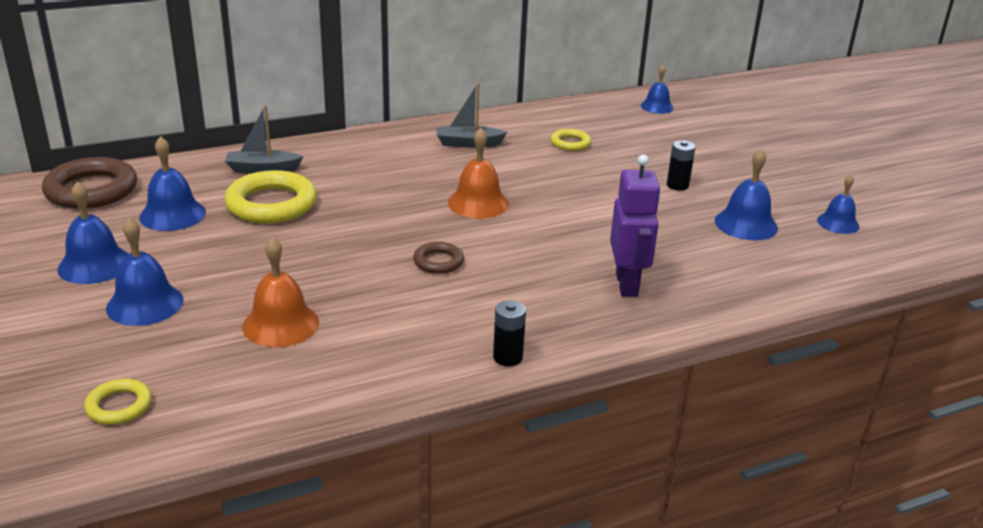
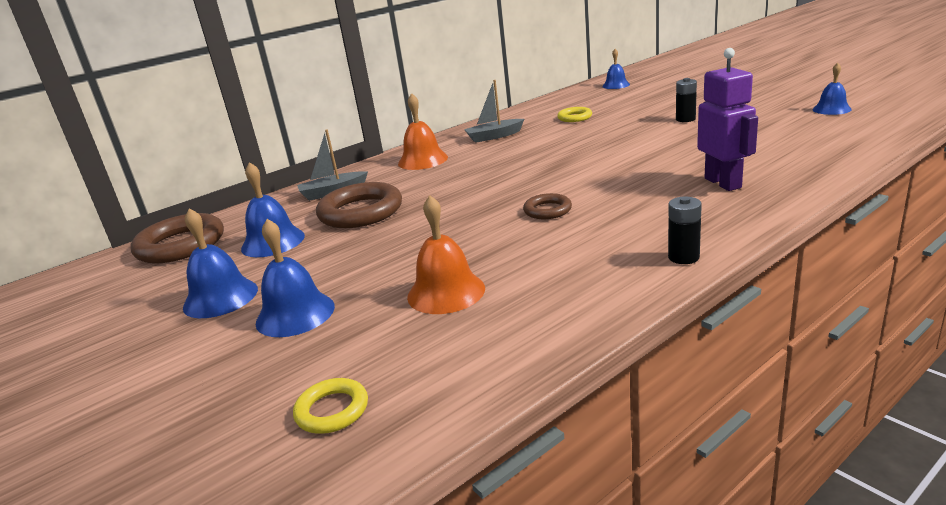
camera: 10 degrees left, 5 degrees down
yellow ring [224,170,317,224] -> brown ring [316,182,402,228]
orange bell [448,128,509,218] -> orange bell moved to [398,93,448,170]
blue bell [715,148,778,240] -> none

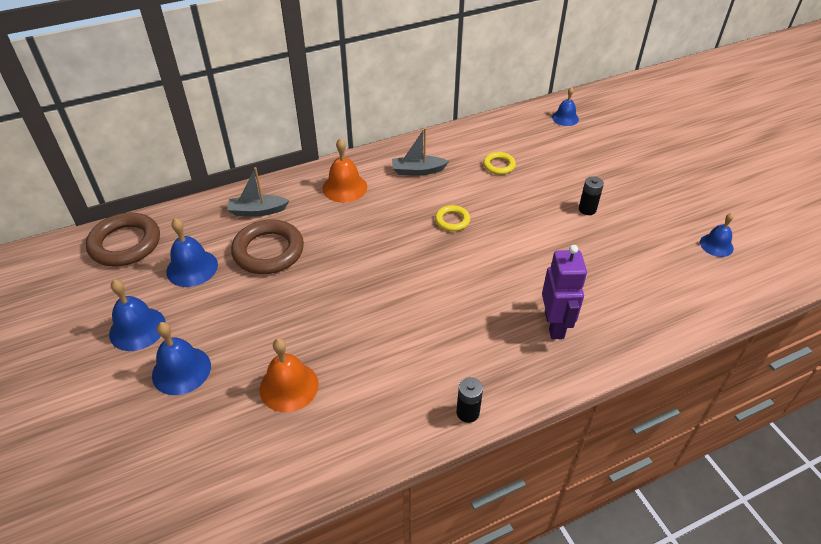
camera: 10 degrees right, 20 degrees up
yellow ring [293,378,368,434] -> yellow ring moved to [435,205,470,231]
brown ring [523,193,572,219] -> none

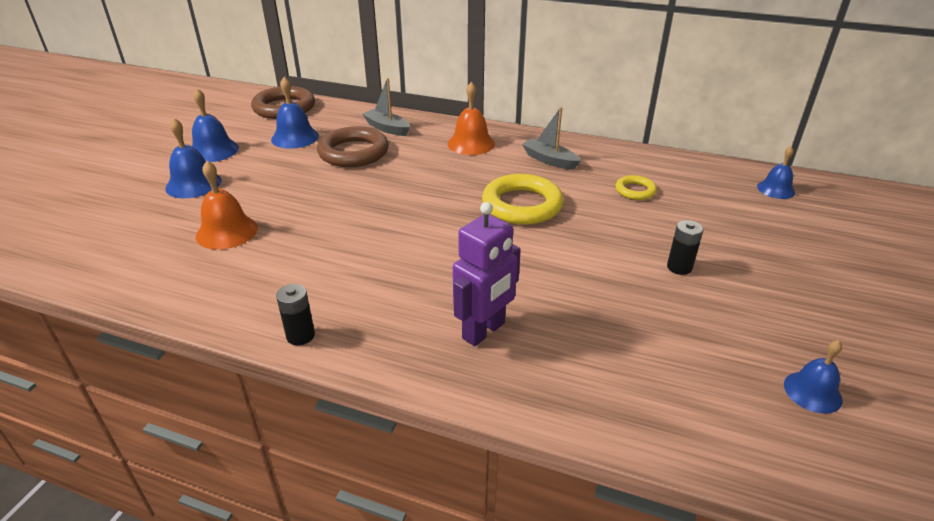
camera: 45 degrees right, 10 degrees down
yellow ring [435,205,470,231] -> yellow ring [482,174,564,225], size x1.93

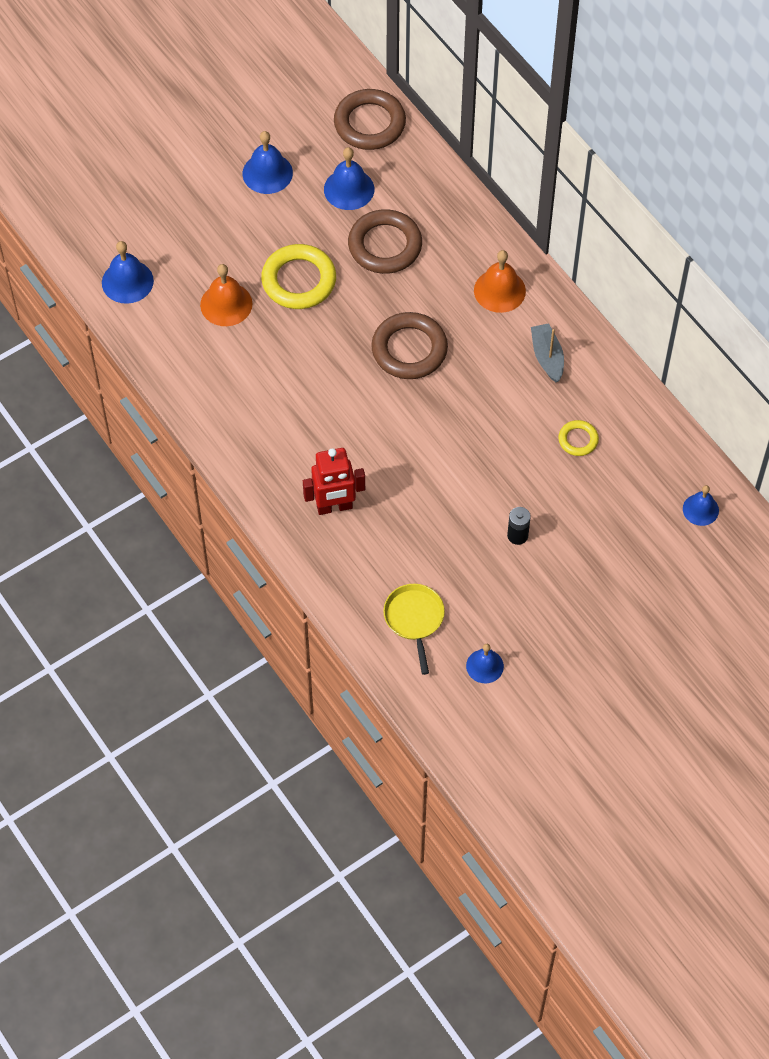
camera: 35 degrees right, 25 degrees up
blue bell [165,118,222,198] -> blue bell moved to [102,241,154,304]
black battery [276,284,315,345] -> none
grey boat [362,78,410,136] -> none
purple robot [453,202,521,346] -> red robot [303,448,365,515]
yellow ring [482,174,564,225] -> yellow ring moved to [261,244,336,309]
none -> brown ring [371,312,448,379]
none -> yellow pan [383,584,445,675]

